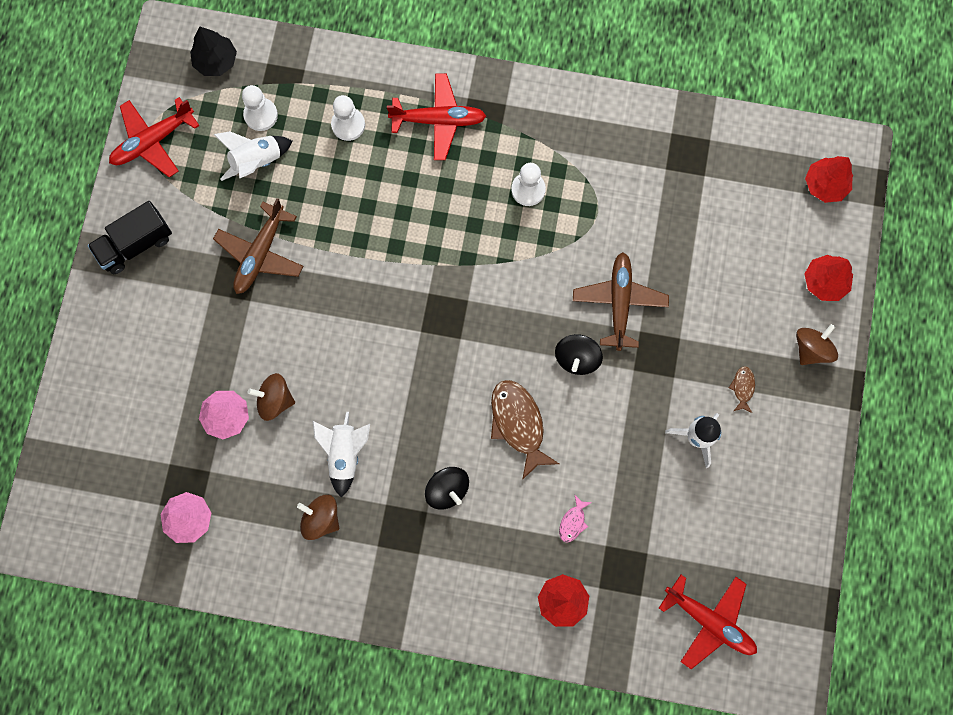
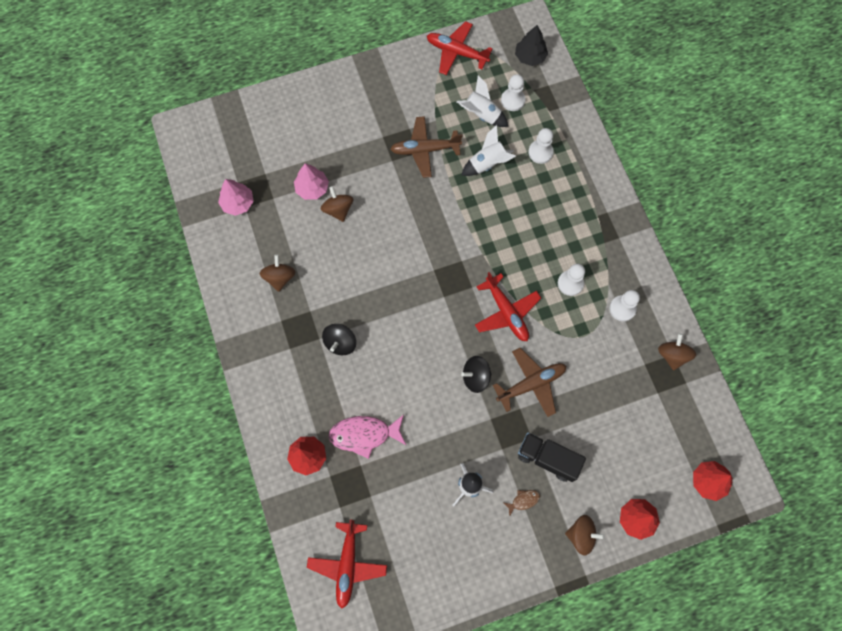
camera: 60 degrees right, 5 degrees down
black truck [88,201,172,274] -> black truck moved to [518,432,586,482]
white rocket [313,412,370,498] -> white rocket moved to [461,125,516,176]
red plane [387,73,486,160] -> red plane moved to [475,272,541,341]
brown fish [491,380,559,480] -> none
pink fish [559,494,592,543] -> pink fish [328,415,407,459], size x2.11
none -> white pawn [609,290,640,321]
none -> brown spinning top [658,333,696,370]

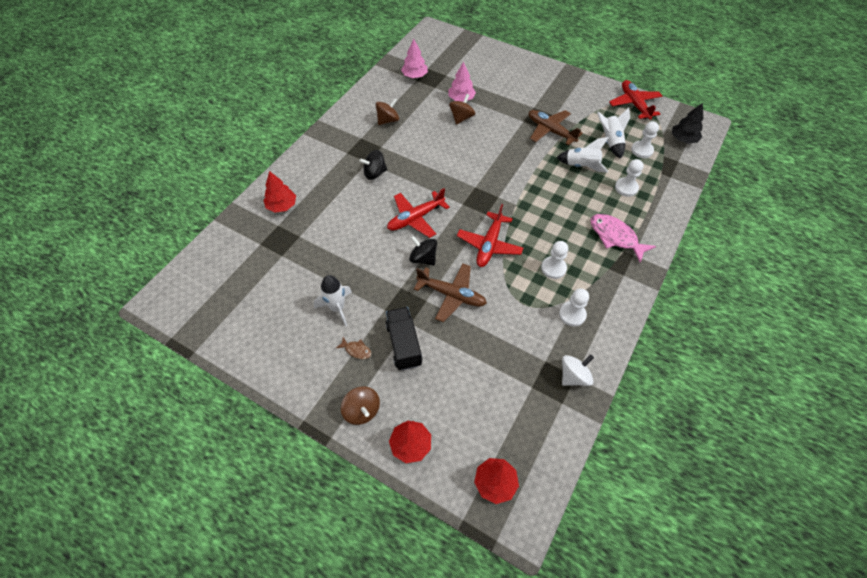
camera: 50 degrees right, 15 degrees down
red plane [307,520,387,608] -> red plane moved to [387,188,450,238]
pink fish [328,415,407,459] -> pink fish moved to [591,214,656,263]
brown spinning top [658,333,696,370] -> white spinning top [562,355,594,386]

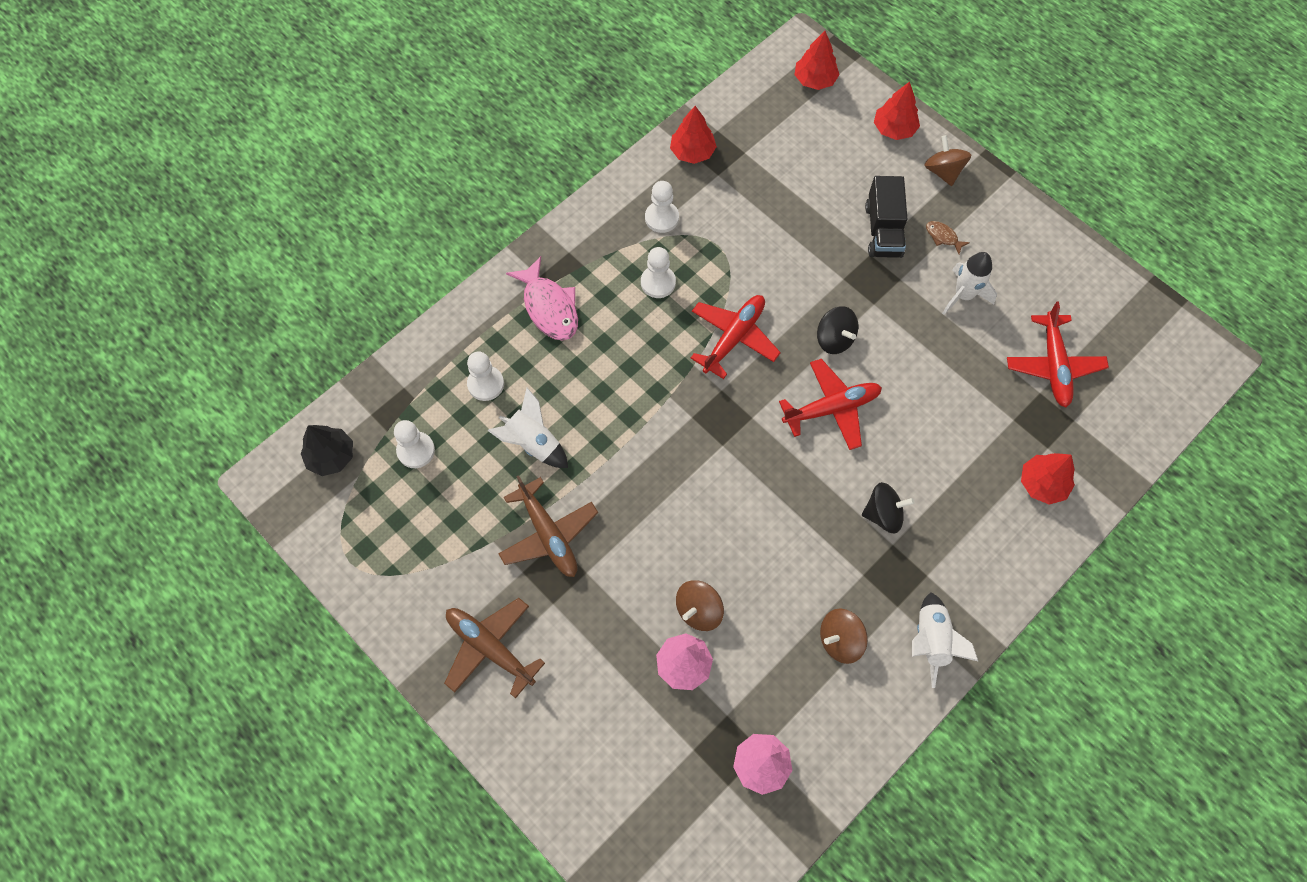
camera: 165 degrees left, 10 degrees up
brown plane [414,263,487,322] -> brown plane moved to [444,598,545,698]
white spinning top [562,355,594,386] -> red tree [670,106,717,164]
white rocket [597,108,630,159] -> white rocket moved to [912,592,979,688]
red plane [609,80,662,120] -> red plane moved to [1007,301,1109,407]

